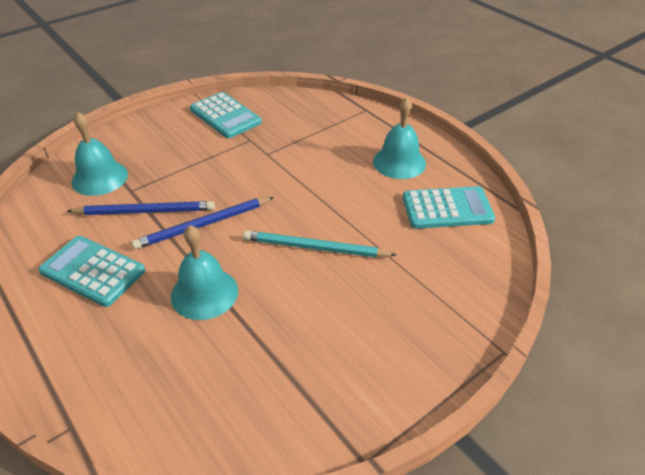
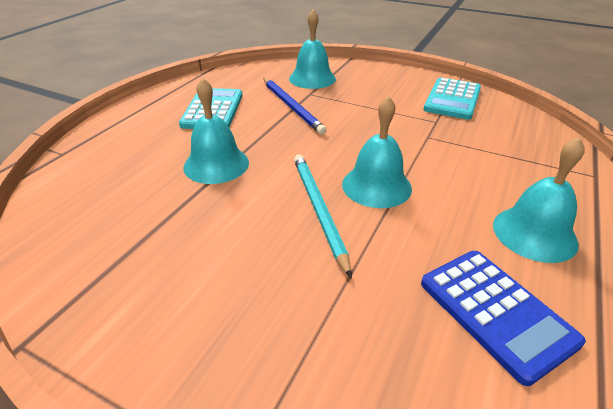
camera: 65 degrees right, 5 degrees down
blue pencil [132,197,274,249] -> none
turquoise calculator [403,186,495,229] -> blue calculator [421,251,586,386]
none -> turquoise bell [342,96,412,208]

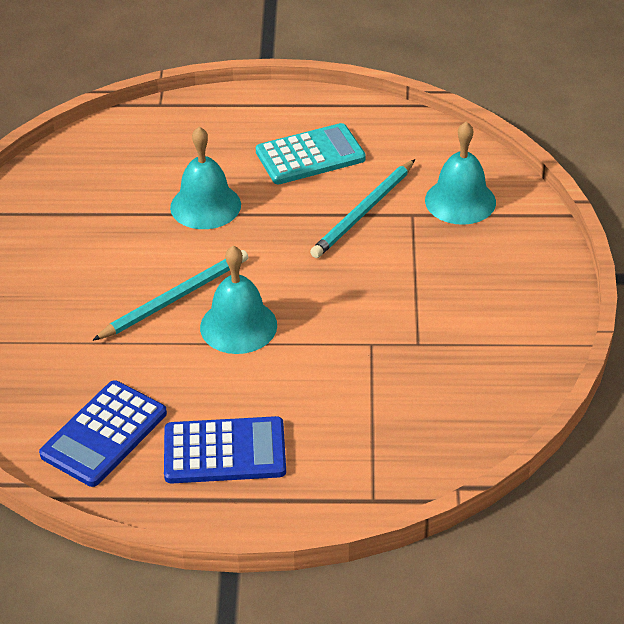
camera: 65 degrees right, 5 degrees up
blue pencil [263,78,327,135] -> turquoise pencil [310,159,415,258]
turquoise calculator [423,78,481,120] -> none
turquoise bell [493,137,585,263] -> blue calculator [164,416,286,484]

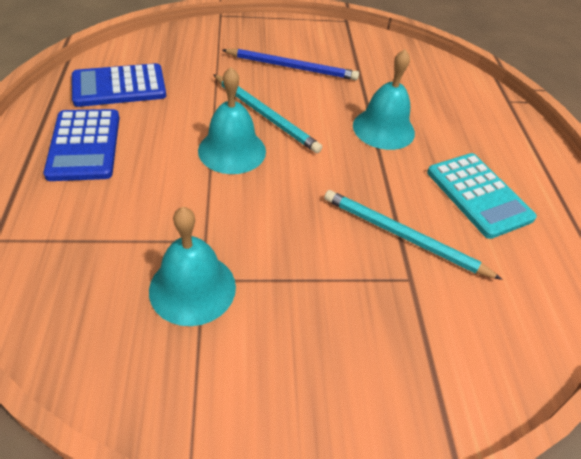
camera: 80 degrees right, 5 degrees up
blue calculator [39,380,167,487] -> blue calculator turned 45 degrees counterclockwise [72,63,166,107]
turquoise bell [425,121,496,225] -> turquoise bell moved to [149,207,236,326]
none -> blue pencil [222,49,359,80]

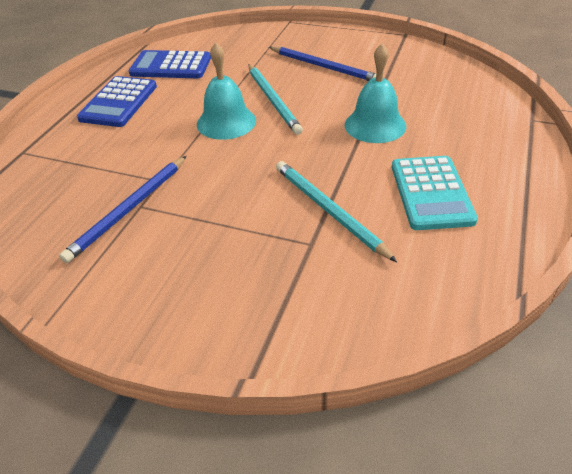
camera: 30 degrees right, 5 degrees down
turquoise bell [149,207,236,326] -> blue pencil [59,156,187,263]

